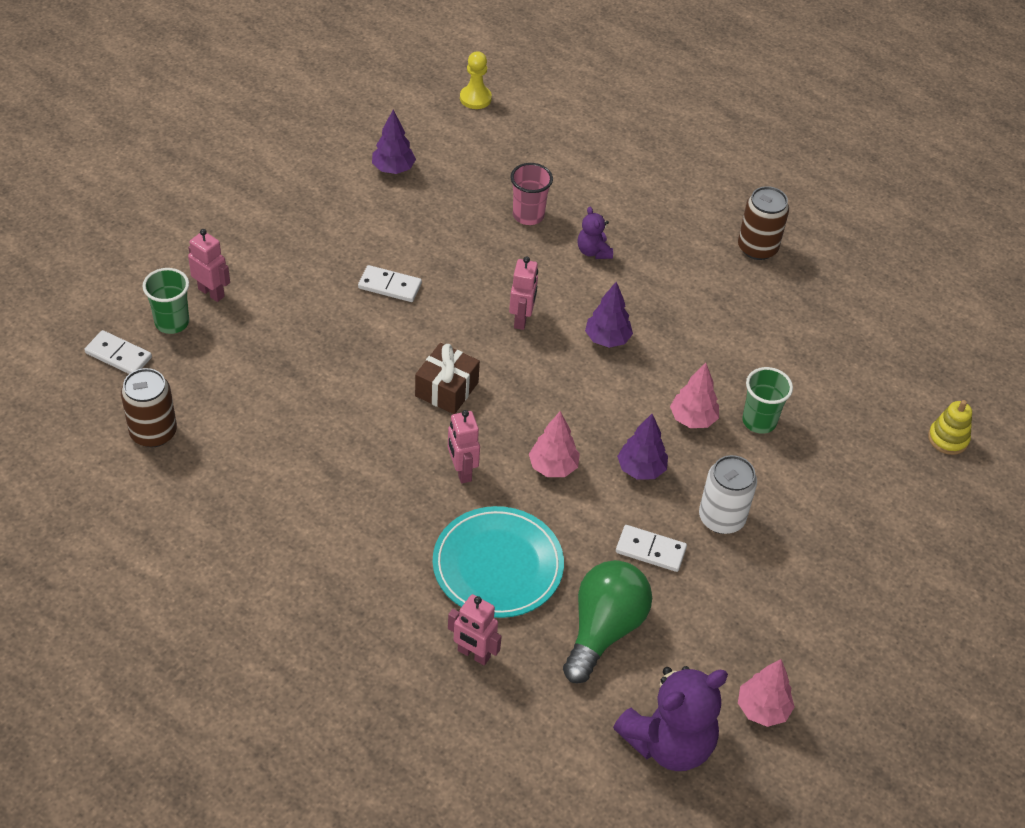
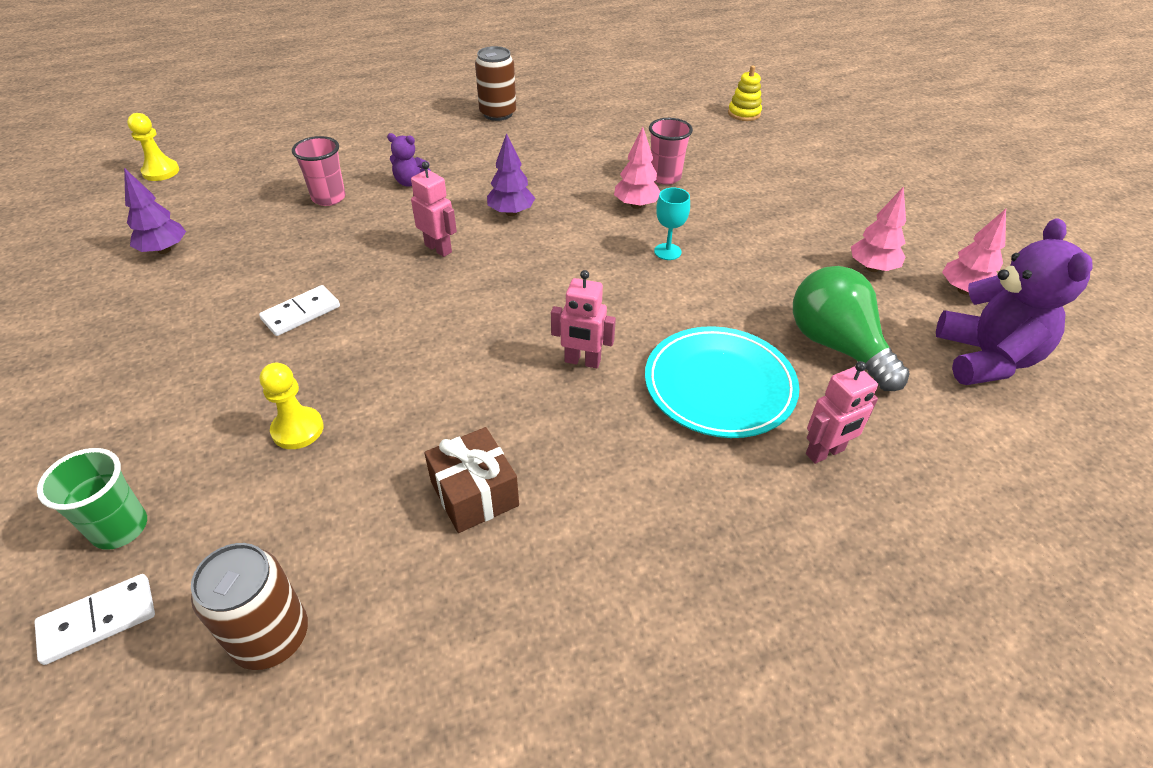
camera: 55 degrees left, 5 degrees down
pink robot [188,229,230,302] -> none
brown gift [415,343,480,414] -> brown gift moved to [424,427,519,533]
pink tree [529,411,580,477] -> pink tree moved to [851,186,906,272]
white domino [616,525,687,572] -> none
purple tree [617,414,668,480] -> turquoise goblet [654,188,690,260]
white can [699,455,757,534] -> none
green cup [742,367,793,434] -> pink cup [649,118,693,185]
none -> yellow pawn [260,363,324,449]

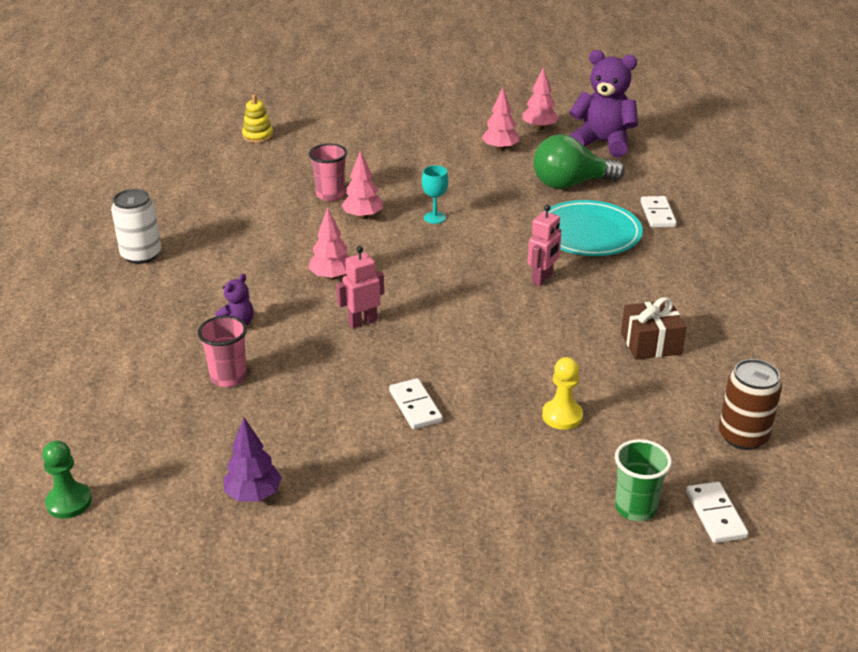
camera: 70 degrees left, 10 degrees down
yellow pawn [127,113,179,181] -> green pawn [42,440,92,519]
brown can [475,46,516,121] -> white can [111,189,161,264]
purple tree [487,133,535,216] -> pink tree [308,207,350,280]
pink robot [806,361,878,464] -> white domino [641,196,677,228]

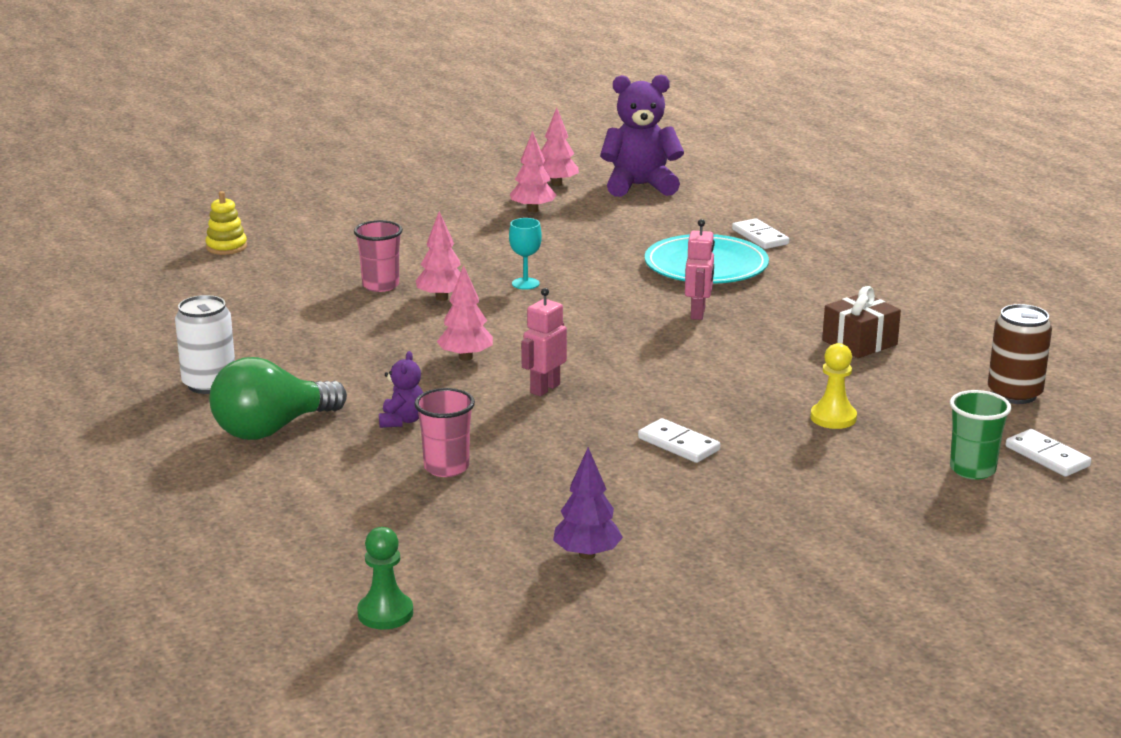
camera: 25 degrees left, 10 degrees down
green light bulb [533,134,625,189] -> green light bulb moved to [210,357,347,440]

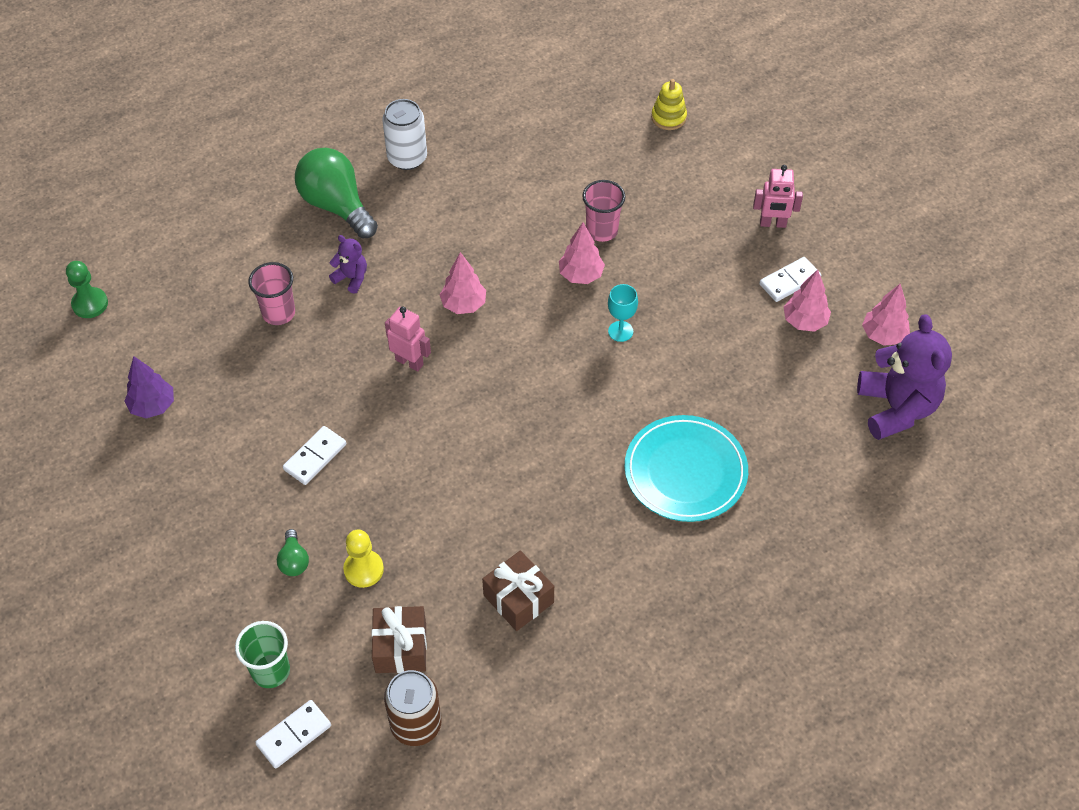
camera: 85 degrees right, 30 degrees up
purple teddy bear [379,351,423,428] -> purple teddy bear turned 150 degrees counterclockwise [329,235,367,294]
pink robot [685,219,715,320] -> pink robot moved to [753,165,803,228]
white domino [732,218,789,249] -> white domino moved to [759,257,821,302]
none -> green light bulb [277,529,309,576]
none -> brown gift [372,606,427,673]

